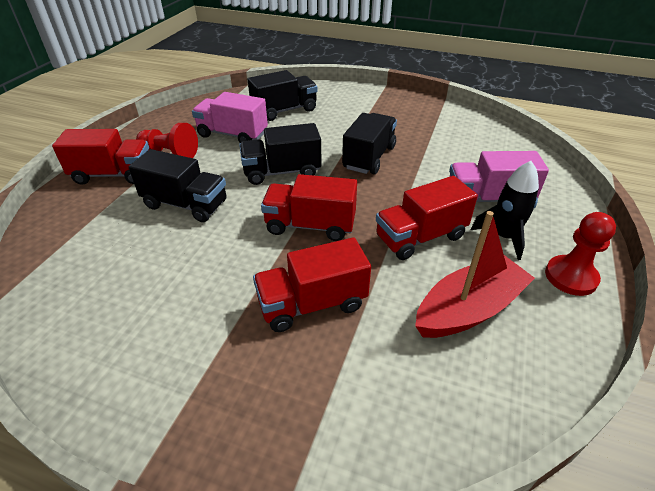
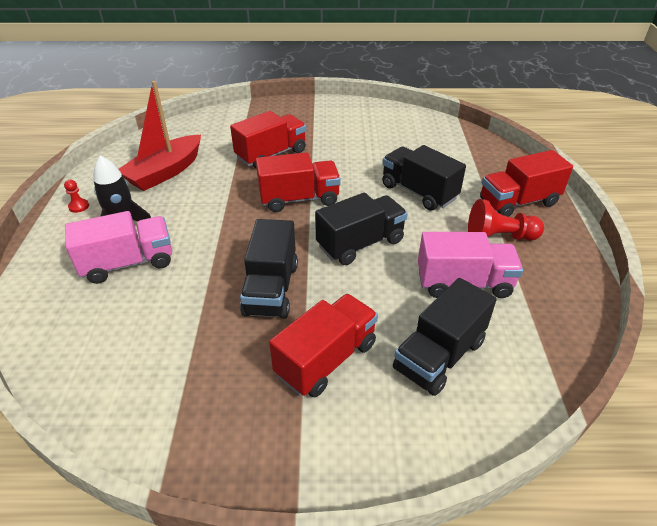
camera: 160 degrees right, 0 degrees up
black truck [129,149,227,222] -> black truck turned 45 degrees clockwise [382,145,466,211]
red truck [376,176,478,260] -> red truck moved to [269,294,378,397]
red pawn [545,212,616,296] -> red pawn [64,180,89,213], size x0.49

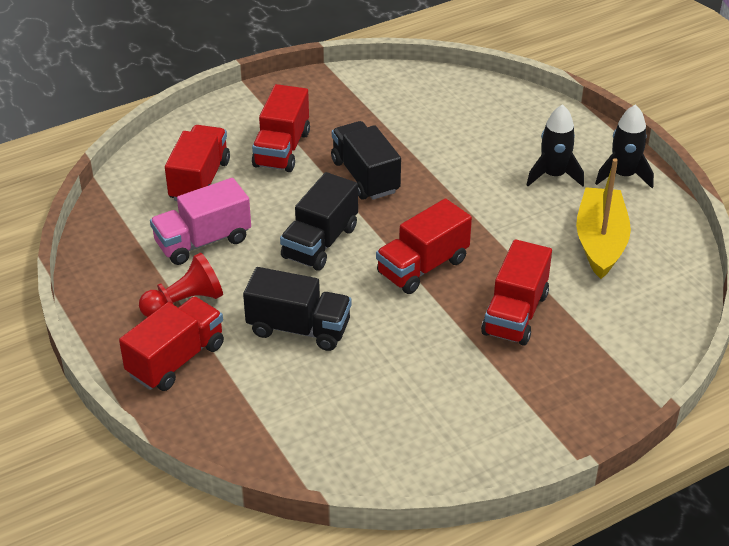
camera: 150 degrees right, 0 degrees up
red pawn [64,180,89,213] -> black rocket [595,104,654,188]
pink truck [65,211,172,284] -> none
red boat [118,81,201,191] -> yellow boat [576,158,631,279]
black truck [393,278,497,396] -> red truck [165,125,230,201]

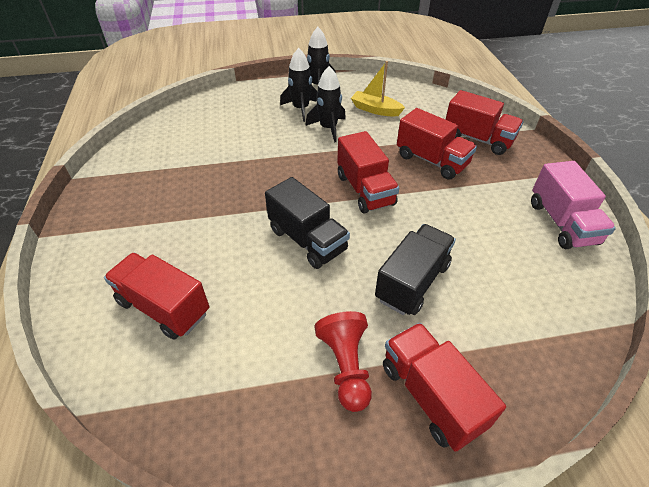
camera: 70 degrees left, 5 degrees up
pink truck [150,178,251,265] -> pink truck moved to [531,161,616,249]
red truck [252,84,310,172] -> red truck moved to [445,90,523,155]
black truck [331,121,401,200] -> none
yellow boat [576,158,631,279] -> yellow boat [351,61,405,117], size x0.66
none -> black rocket [305,66,346,142]

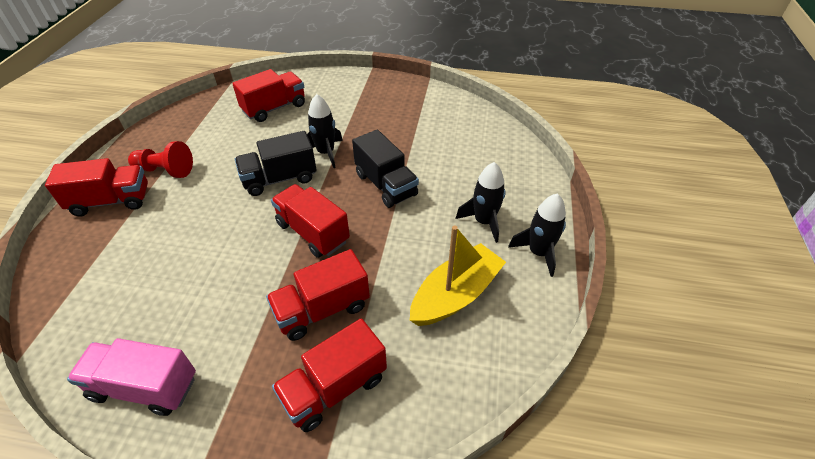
camera: 110 degrees right, 0 degrees up
black rocket [305,66,346,142] -> black rocket moved to [307,94,343,168]
red truck [337,131,399,213] -> red truck turned 45 degrees clockwise [271,184,350,258]
yellow boat [351,61,405,117] -> yellow boat [410,226,506,326], size x1.51
black truck [375,224,456,315] -> black truck moved to [352,130,419,208]

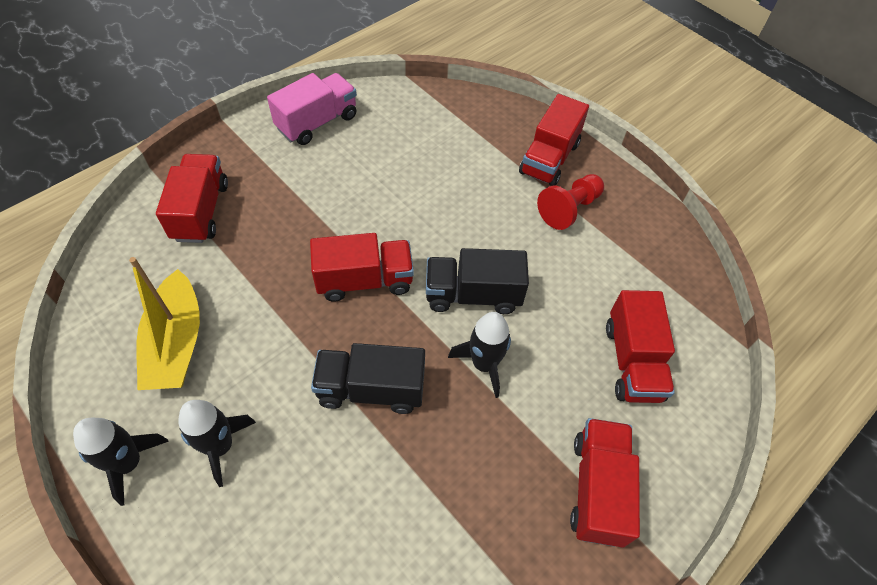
camera: 125 degrees right, 10 degrees up
black truck [235,131,317,196] -> black truck turned 105 degrees counterclockwise [426,248,529,314]
red truck [266,249,370,341] -> red truck moved to [570,418,640,548]

